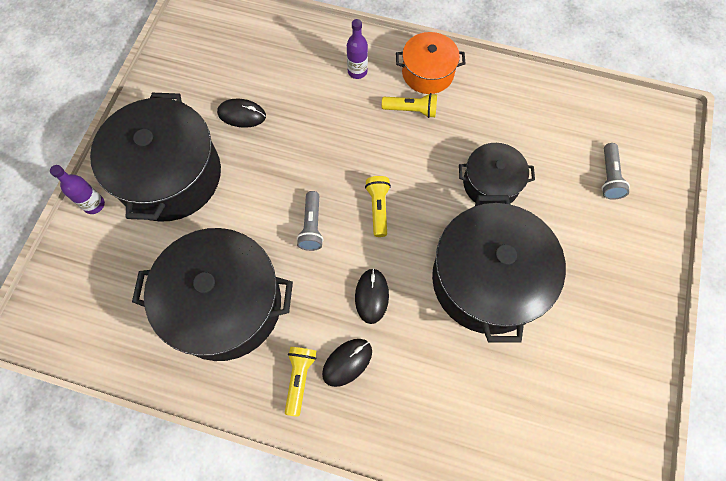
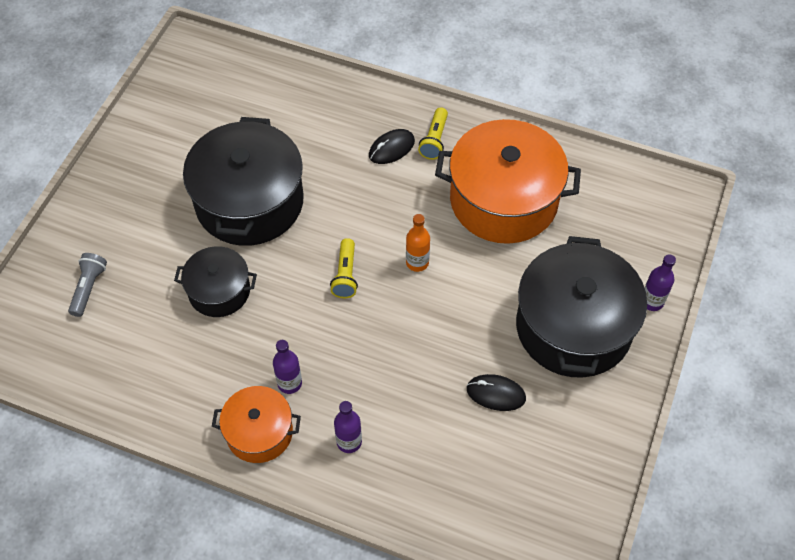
camera: 175 degrees left, 10 degrees down
black pot [132,228,293,361] -> orange pot [435,119,581,244]
grey flashlight [297,191,323,251] -> orange bottle [406,214,430,272]
black mouse [355,268,389,324] -> none
yellow flashlight [382,93,437,118] -> purple bottle [273,340,302,394]

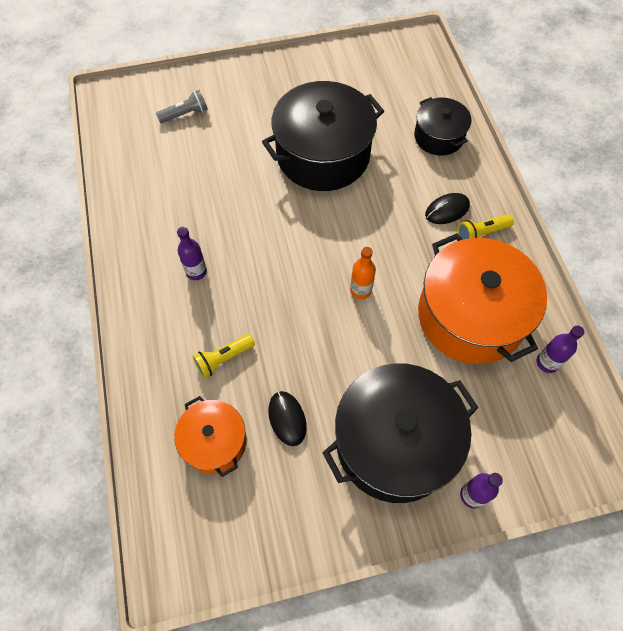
camera: 55 degrees right, 5 degrees up
black pot [174,246,257,317] -> black pot moved to [414,97,471,155]
orange pot [212,386,301,463] -> orange pot moved to [174,396,247,477]
yellow flashlight [330,238,358,298] -> yellow flashlight moved to [193,334,255,378]
purple bottle [334,401,362,453] -> purple bottle moved to [536,326,584,373]
black mouse [369,129,415,164] -> black mouse turned 45 degrees counterclockwise [425,193,470,224]

